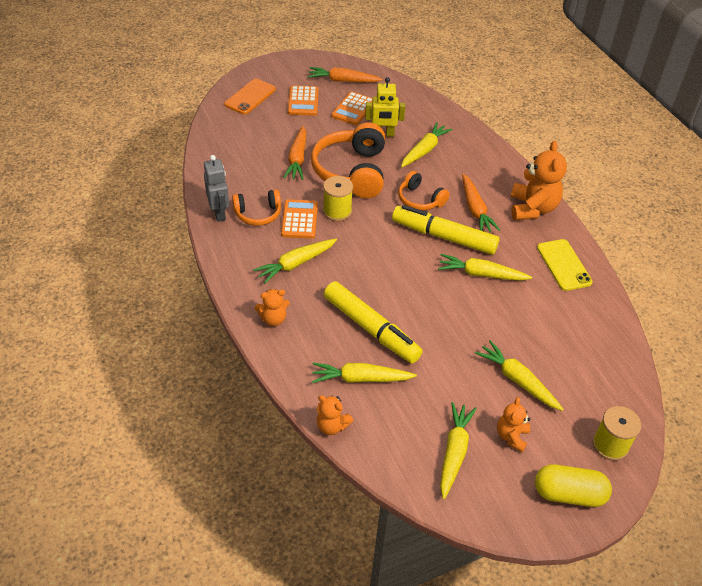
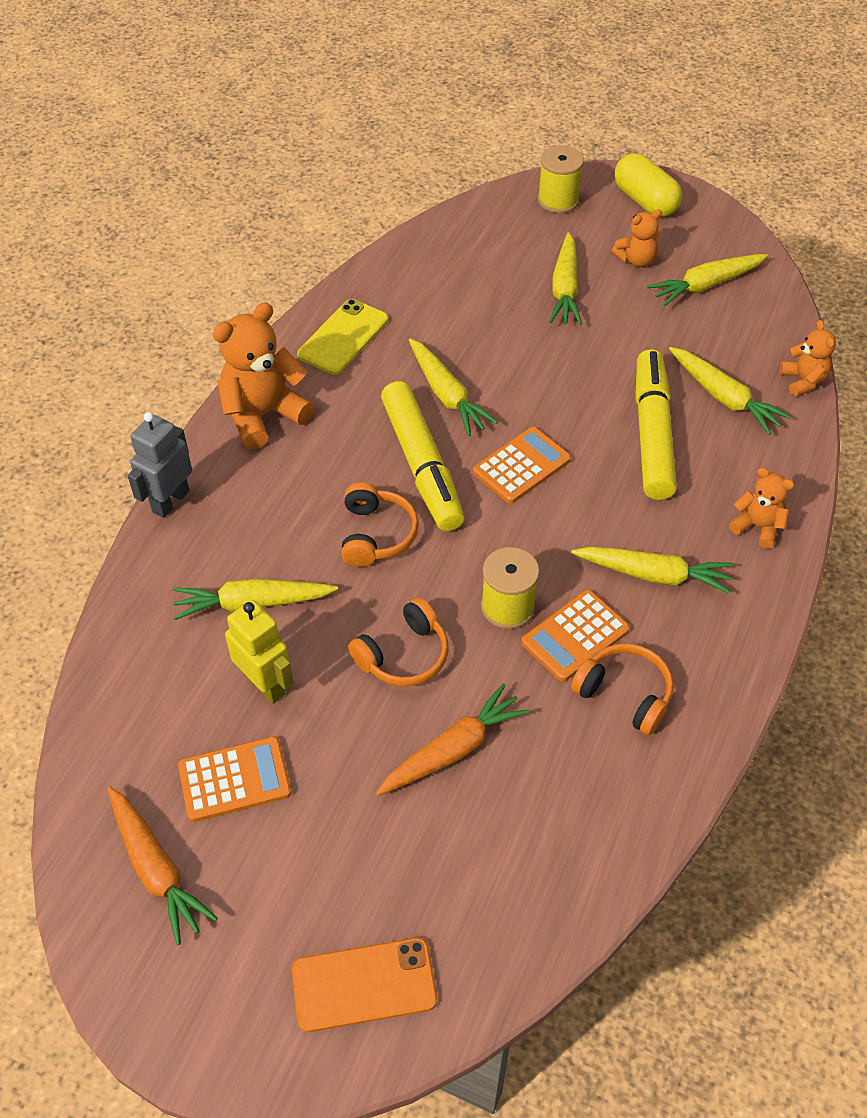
camera: 130 degrees left, 5 degrees up
grey robot [204,155,229,222] -> grey robot moved to [128,412,192,518]
orange calculator [288,86,319,116] -> orange calculator moved to [473,427,571,504]
orange headphones [311,122,385,198] -> orange headphones [348,597,449,686], size x0.55
orange carrot [462,174,500,232] -> none

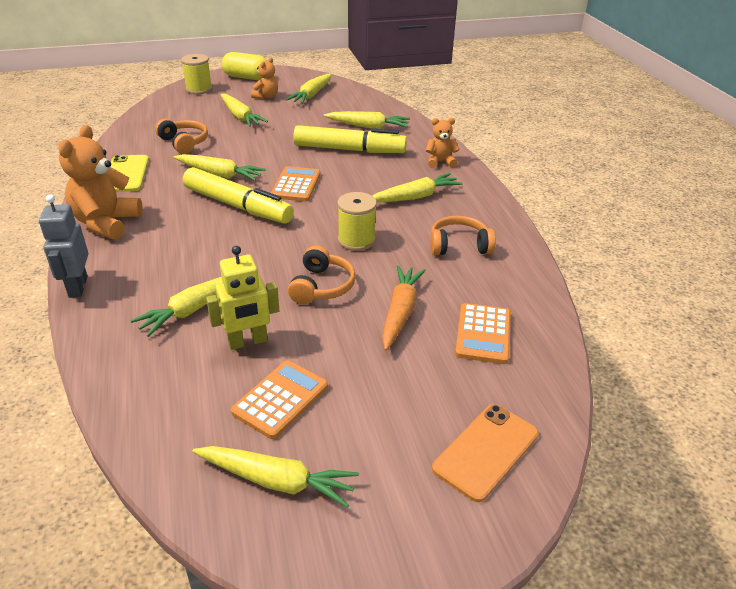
camera: 40 degrees left, 15 degrees down
orange carrot [107,786,218,945] -> yellow carrot [192,446,359,508]
yellow robot [225,600,294,704] -> yellow robot turned 150 degrees clockwise [206,246,279,350]
orange headphones [341,482,419,567] -> orange headphones moved to [155,118,208,154]
orange calculator [521,590,630,682] -> orange calculator moved to [455,303,511,364]
yellow marker [635,349,677,500] -> yellow marker turned 135 degrees clockwise [293,125,407,153]
orange teddy bear [780,320,836,396] -> none

